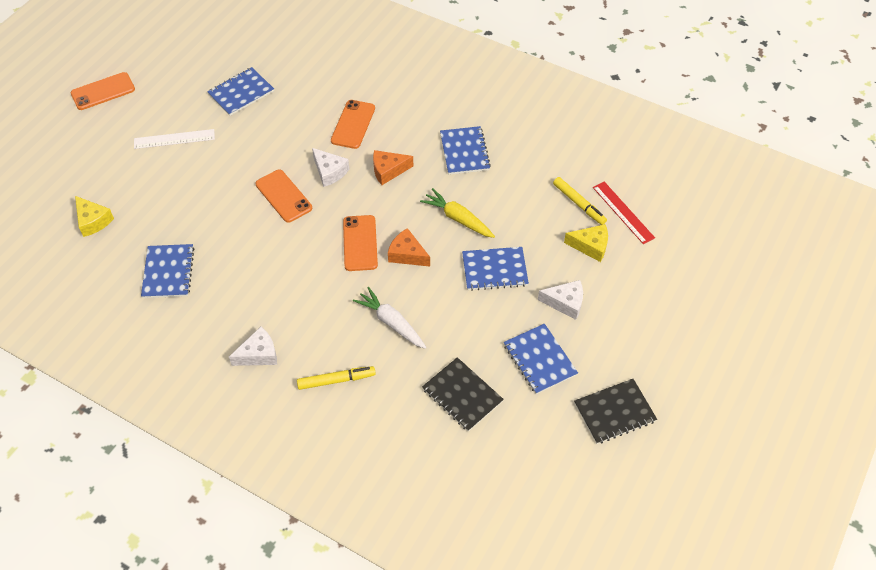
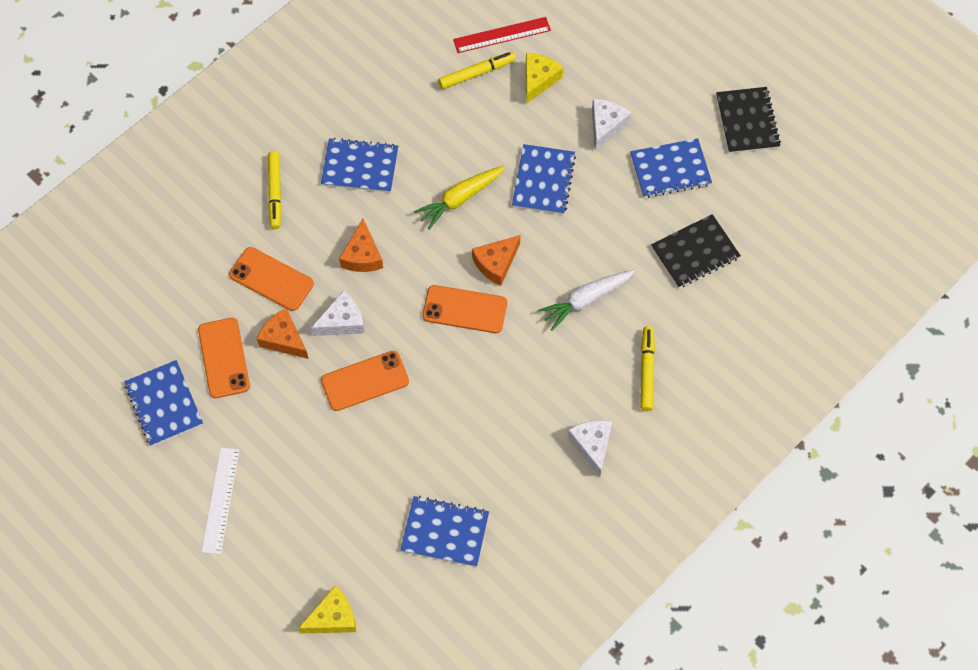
camera: 75 degrees left, 10 degrees up
orange phone [71,72,135,110] -> orange phone moved to [198,318,250,398]
none -> orange cheese [257,308,309,359]
none -> yellow marker [268,151,282,229]

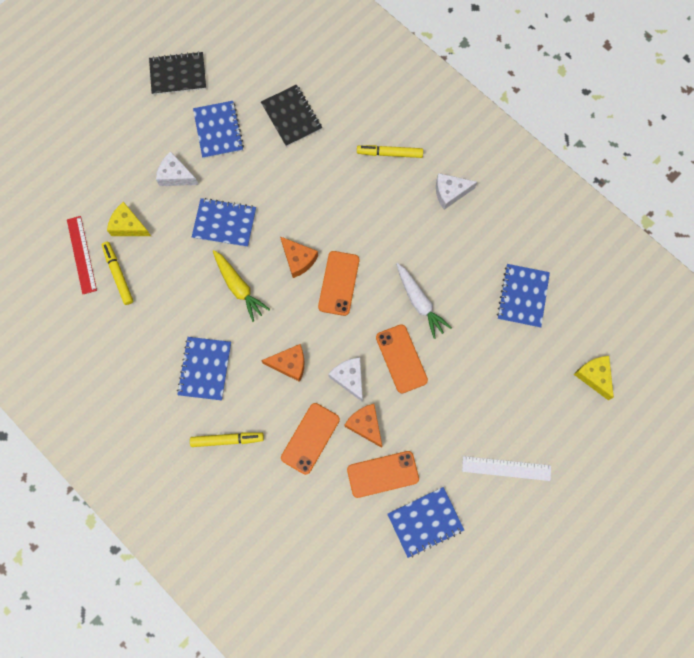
camera: 90 degrees left, 10 degrees up
orange cheese [257,308,309,359] -> orange cheese turned 105 degrees clockwise [345,404,382,448]
white carrot [538,270,635,331] -> white carrot moved to [396,263,452,339]

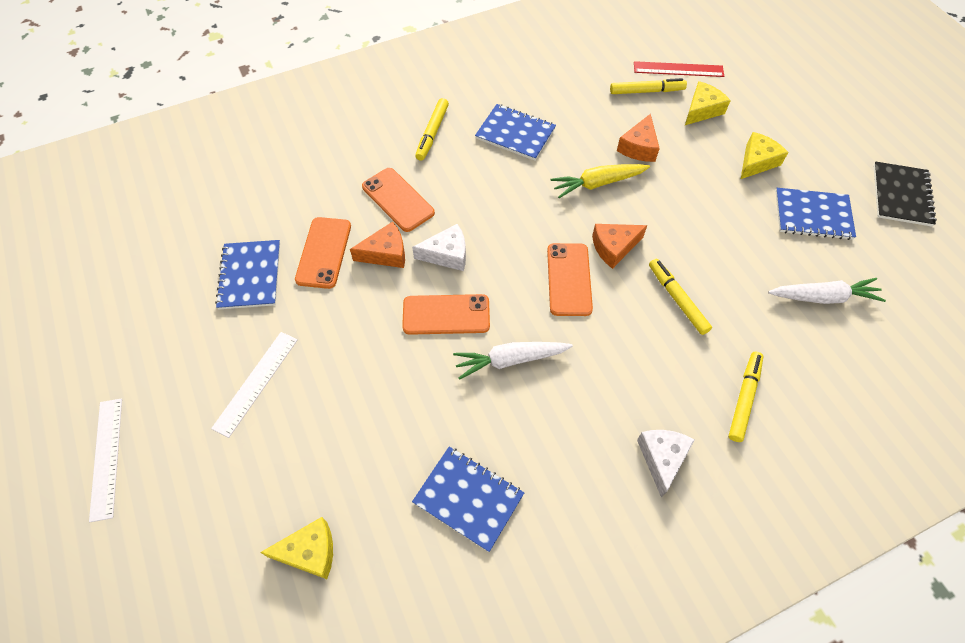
camera: 110 degrees right, 15 degrees down
white cheese [156,151,199,186] -> yellow cheese [741,132,789,179]
blue notebook [192,198,256,247] -> none
black notebook [261,84,322,147] -> white carrot [768,278,886,304]
orange cheese [261,344,304,382] -> orange cheese moved to [617,114,660,162]
orange phone [318,251,359,316] -> orange phone turned 60 degrees clockwise [547,243,593,316]
none -> white ruler [89,398,122,522]
none -> yellow marker [649,259,712,335]

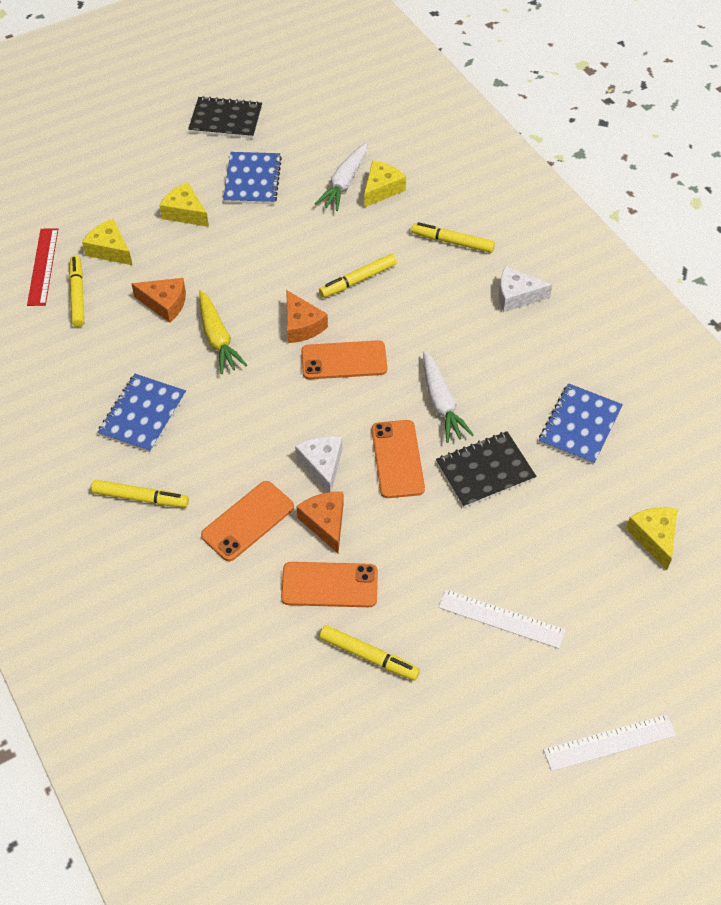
camera: 95 degrees left, 5 degrees down
blue notebook [215,240,280,309] -> yellow marker [319,625,420,680]
white carrot [768,278,886,304] -> white carrot turned 150 degrees counterclockwise [315,143,367,211]
none -> yellow cheese [364,160,406,208]
none -> black notebook [436,431,536,508]

